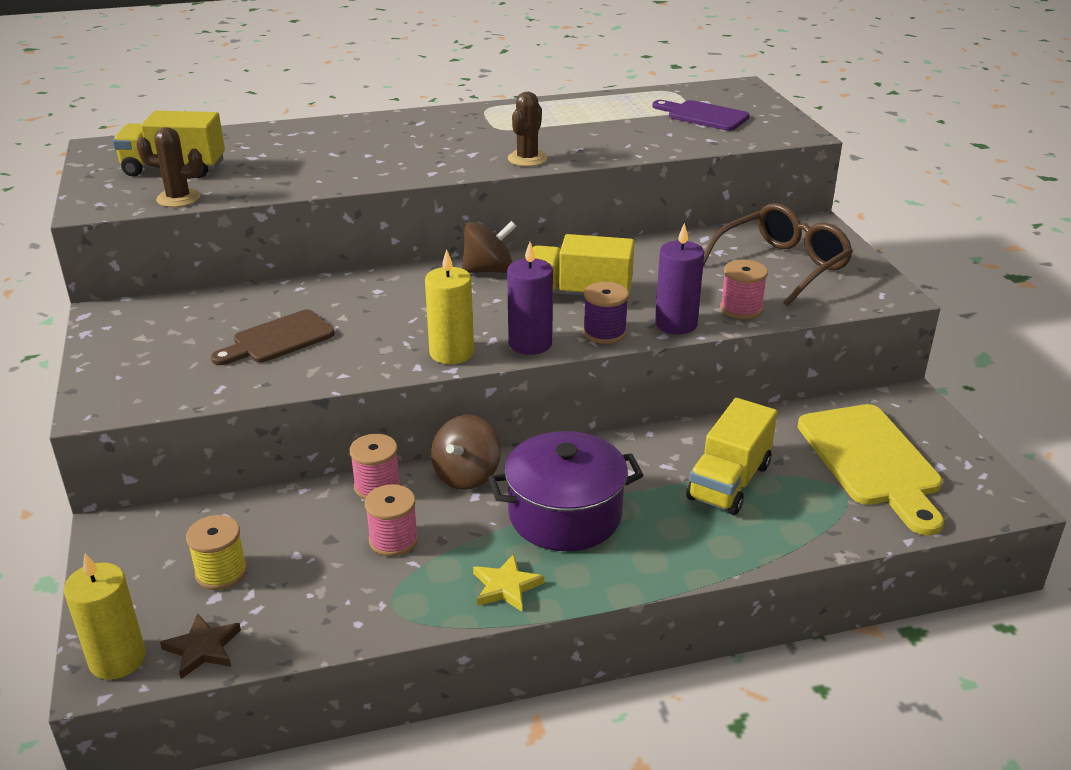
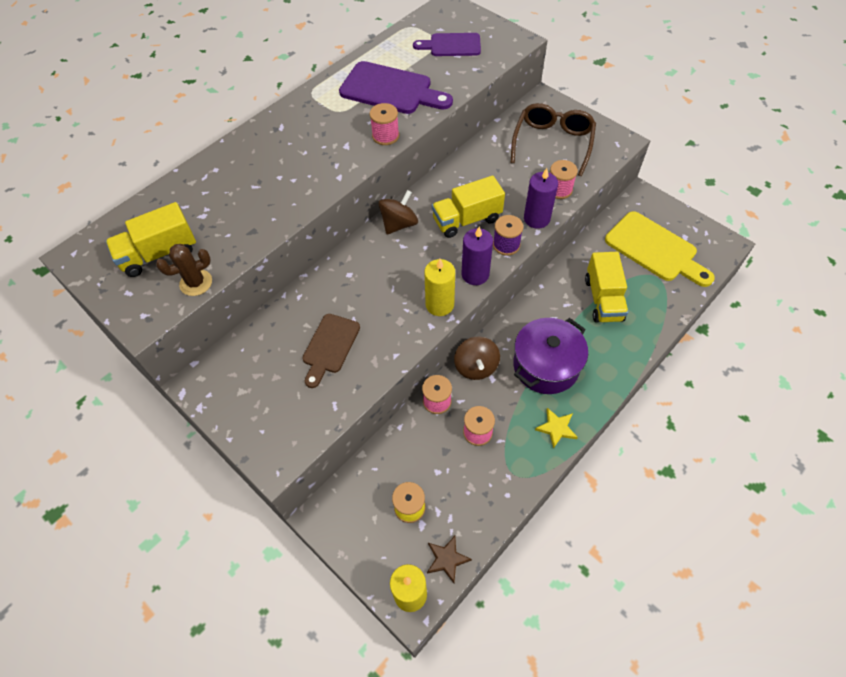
camera: 30 degrees left, 25 degrees up
brown cactus [508,92,547,166] -> pink spool [370,103,399,145]
none -> purple cutting board [339,61,453,114]

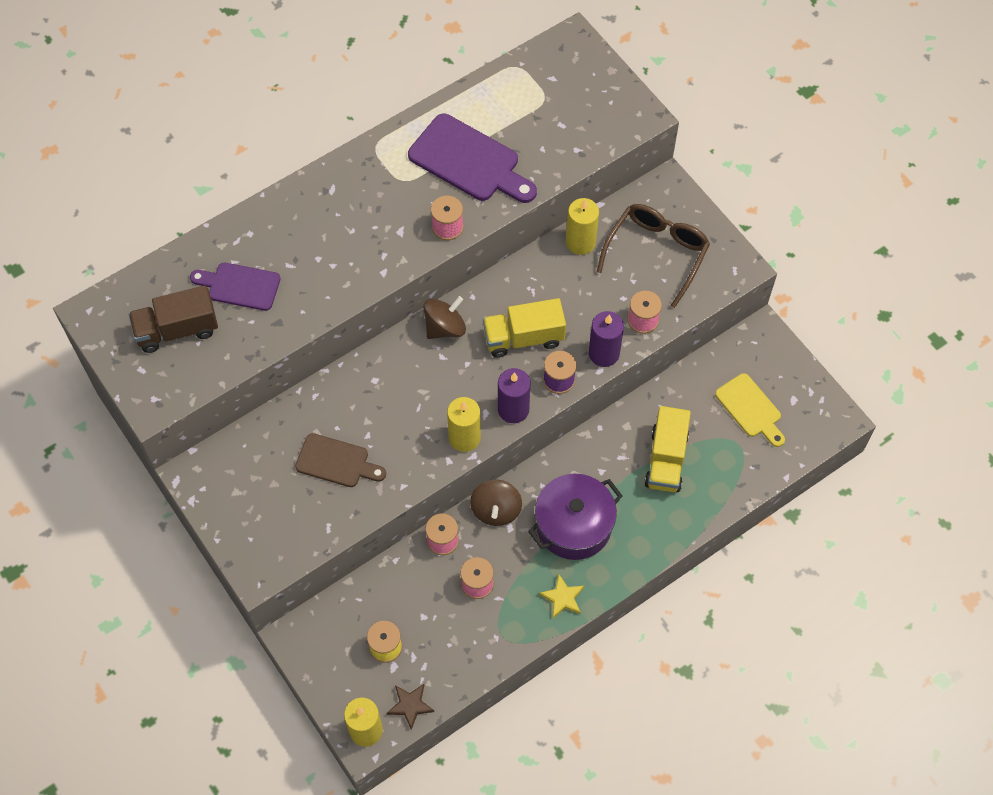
camera: 10 degrees right, 5 degrees up
yellow truck [106,202,196,277] -> brown truck [128,285,218,353]
brown cactus [156,244,212,296] -> none
brown cutting board [302,314,360,388] -> brown cutting board turned 105 degrees counterclockwise [295,433,386,487]
purple cutting board [413,33,481,56] -> purple cutting board moved to [190,263,281,311]
yellow cutting board [605,211,715,287] -> yellow cutting board [715,373,785,447], size x0.63
none -> yellow candle [566,198,599,255]

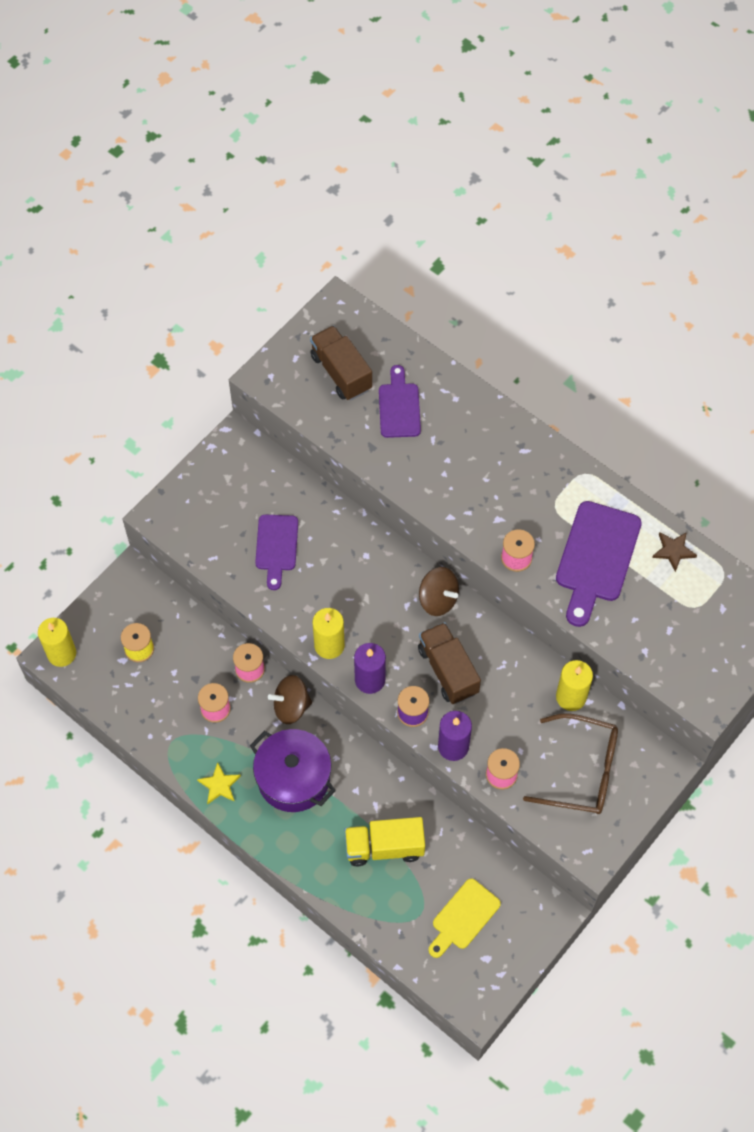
camera: 75 degrees right, 0 degrees up
brown cutting board [295,433,386,487] -> purple cutting board [255,515,298,590]
brown star [387,684,434,730] -> brown star moved to [652,532,697,572]
yellow truck [483,298,566,358] -> brown truck [418,622,481,704]

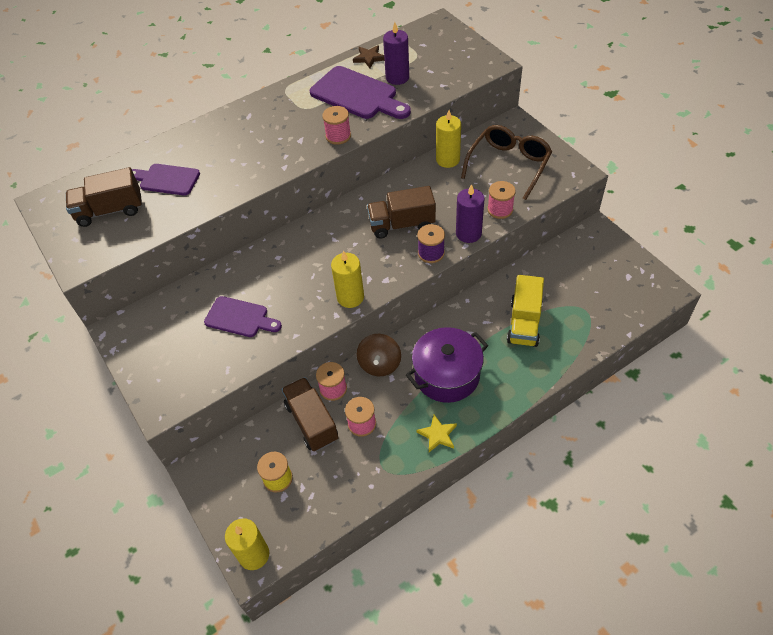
camera: 70 degrees left, 10 degrees down
purple candle [354,643,386,694] -> purple candle moved to [383,22,409,85]
brown spinning top [419,567,459,616] -> none
yellow cutting board [429,879,501,958] -> none
none -> brown truck [282,377,339,451]

